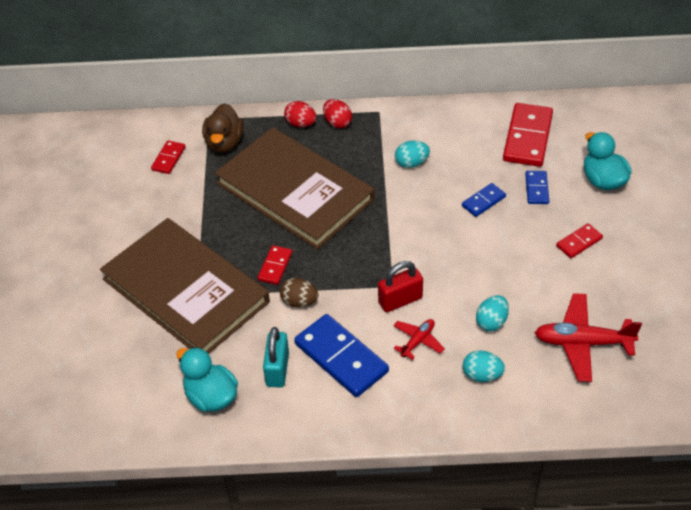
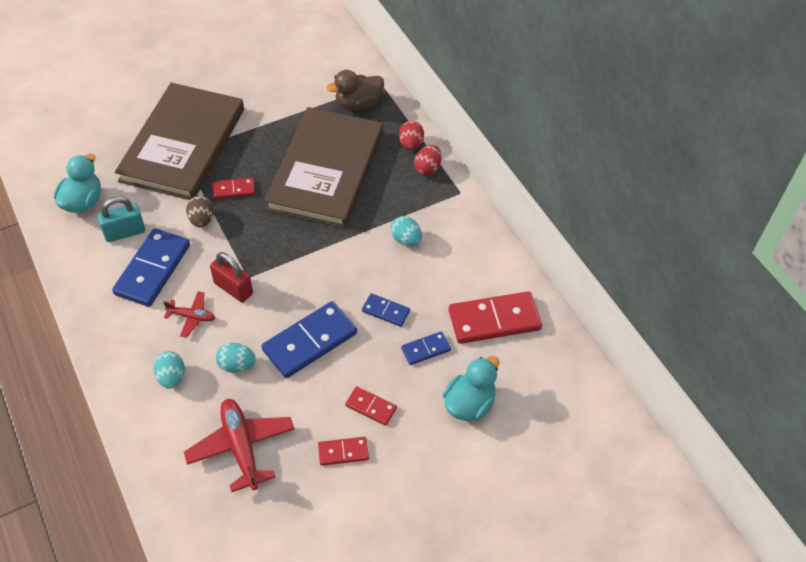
camera: 60 degrees right, 5 degrees up
red domino [151,140,186,174] -> red domino moved to [318,437,369,466]
none -> blue domino [261,301,357,378]

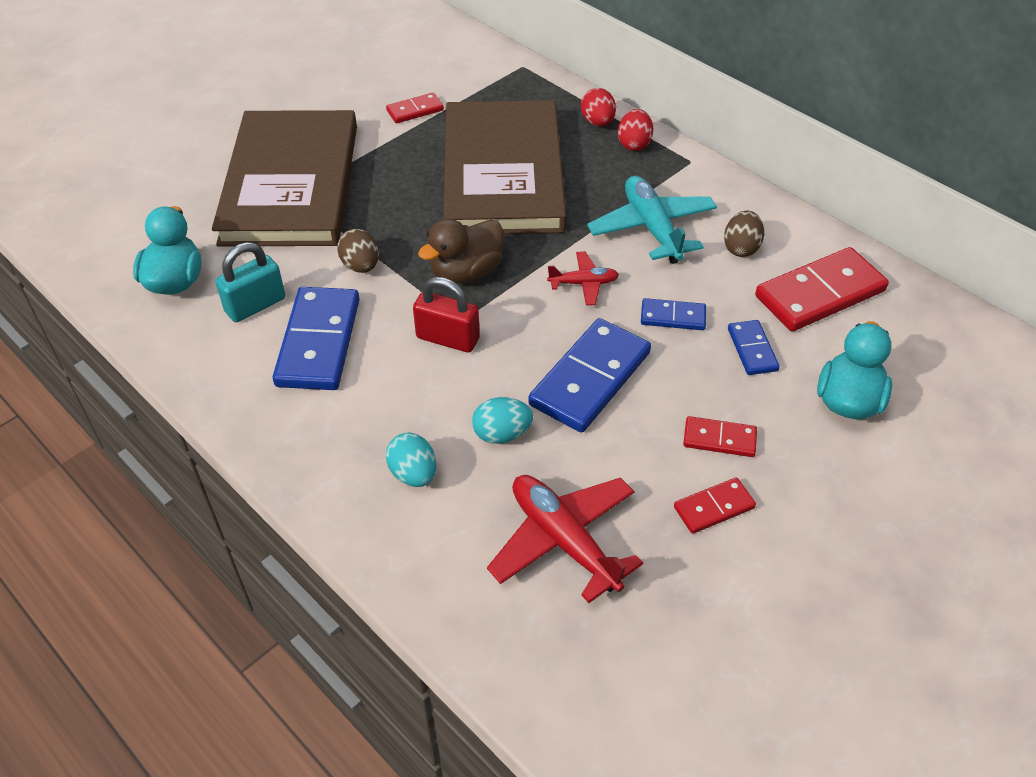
camera: 15 degrees left, 5 degrees down
red plane [163,291,215,338] -> red plane moved to [547,251,619,305]
red domino [213,178,255,199] -> red domino moved to [386,93,444,123]
brown duck [326,70,384,111] -> brown duck moved to [418,219,504,284]
turquoise egg [391,216,422,246] -> turquoise plane [587,176,717,264]
blue domino [401,331,451,365] -> blue domino turned 60 degrees counterclockwise [728,320,780,375]
none -> brown egg [724,210,764,257]

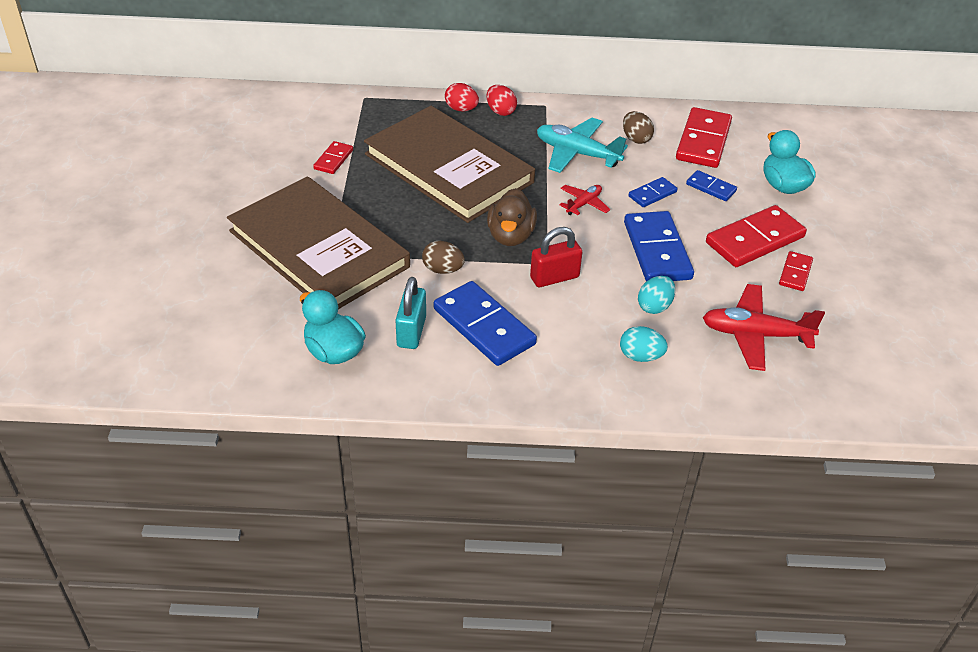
camera: 45 degrees left, 5 degrees down
red domino [683,416,757,457] -> red domino [706,205,807,267], size x1.94

